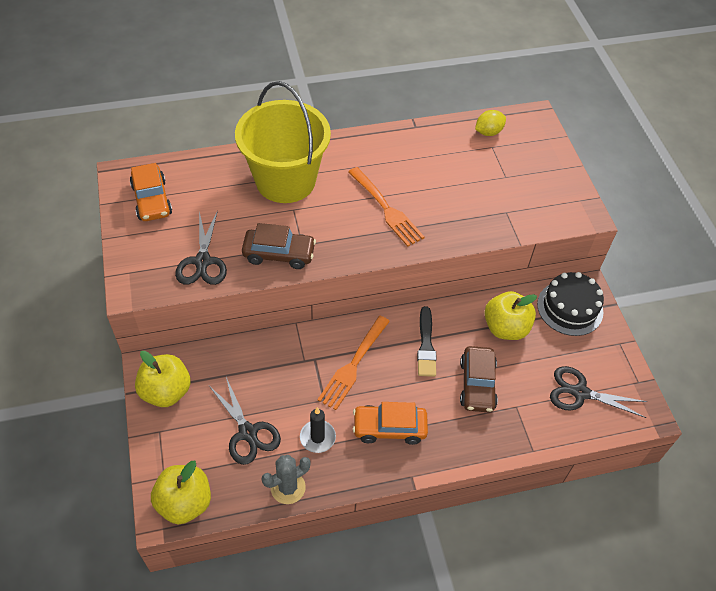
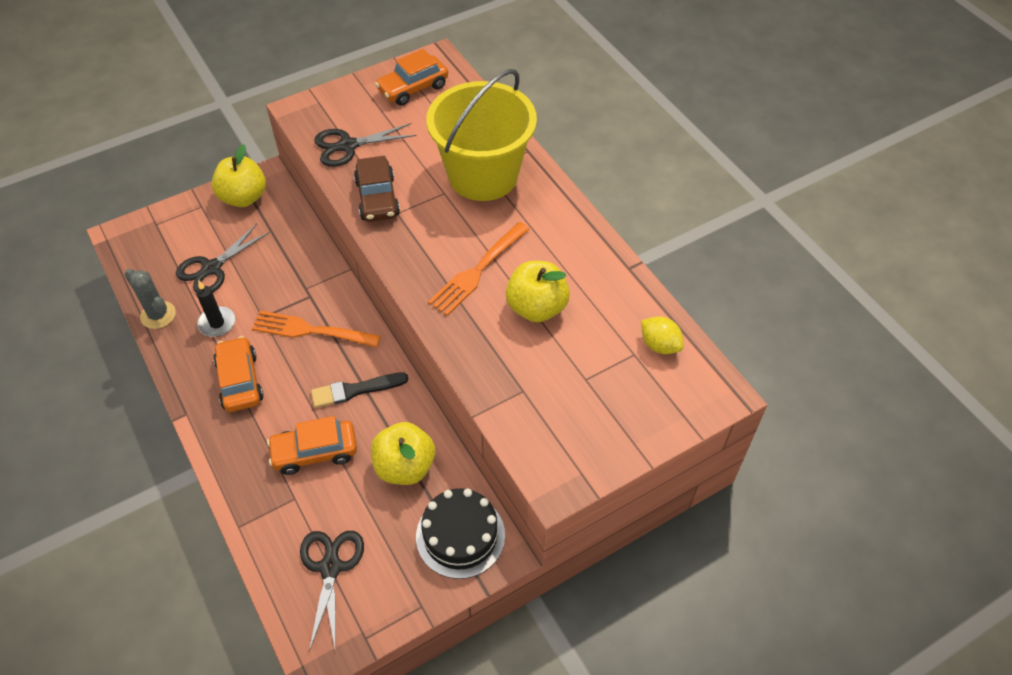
camera: 75 degrees right, 0 degrees up
yellow apple [151,461,211,524] -> yellow apple moved to [506,261,570,322]
brown car [460,346,498,412] -> orange car [267,416,357,475]

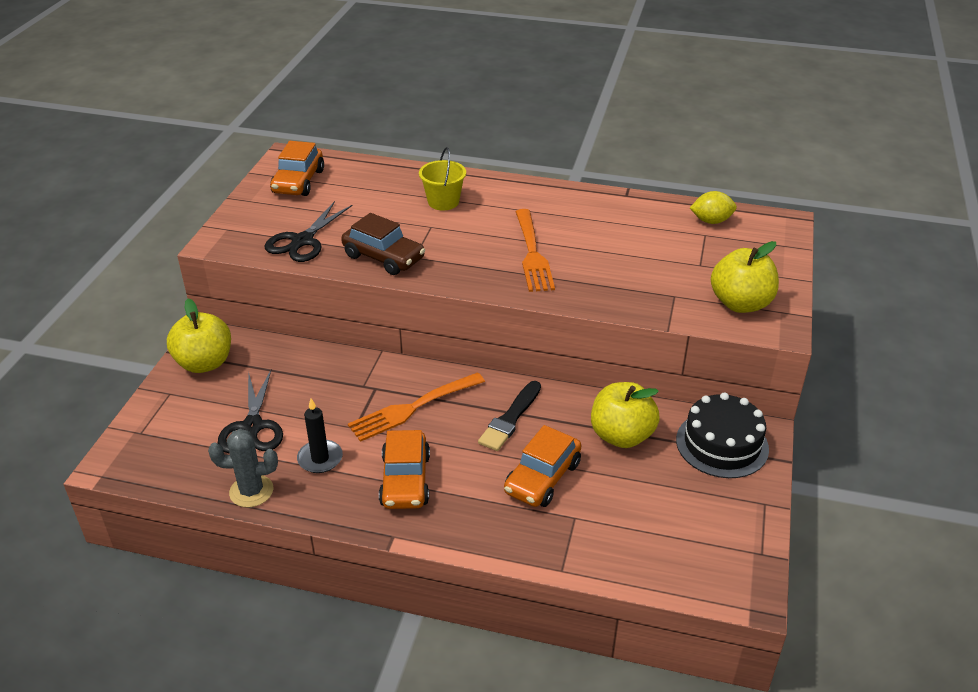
camera: 45 degrees left, 15 degrees down
orange car [213,336,263,412] -> orange car turned 120 degrees counterclockwise [379,430,430,509]
black scissors [300,531,364,652] -> none
yellow bucket [426,69,537,201] -> yellow bucket [419,147,466,210], size x0.44
yellow apple [506,261,570,322] -> yellow apple moved to [711,241,779,313]

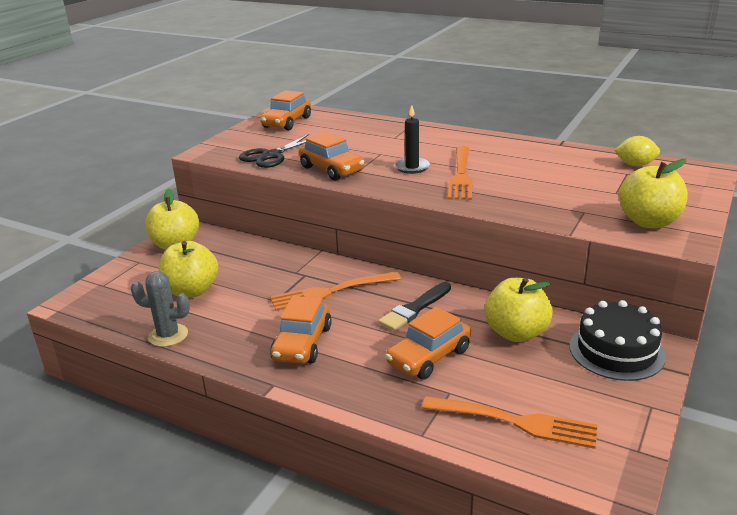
camera: 15 degrees right, 10 degrees down
black scissors [218,370,283,453] -> yellow apple [159,241,218,298]
black candle [297,398,343,473] -> black candle moved to [395,105,430,174]
brown car [341,213,425,275] -> orange car [299,132,365,180]
yellow bucket [419,147,466,210] -> none
none -> orange fork [422,396,598,449]

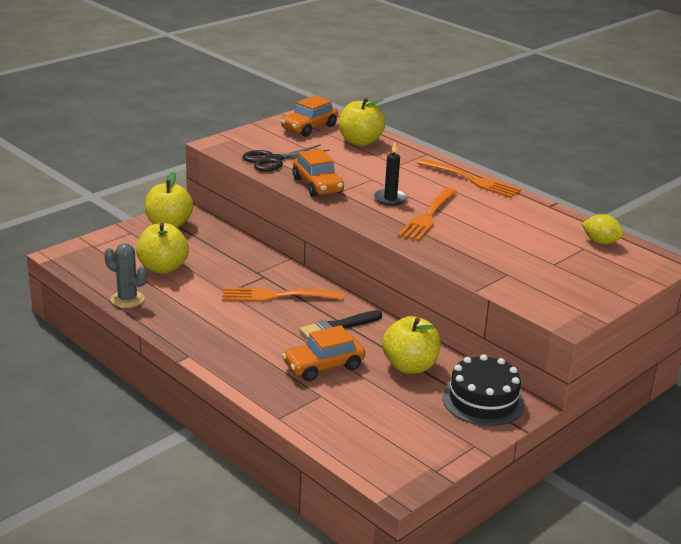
camera: 15 degrees right, 0 degrees up
orange car [270,296,332,364] -> none
orange fork [422,396,598,449] -> orange fork moved to [417,159,521,198]
yellow apple [619,159,688,228] -> yellow apple moved to [339,98,385,146]

